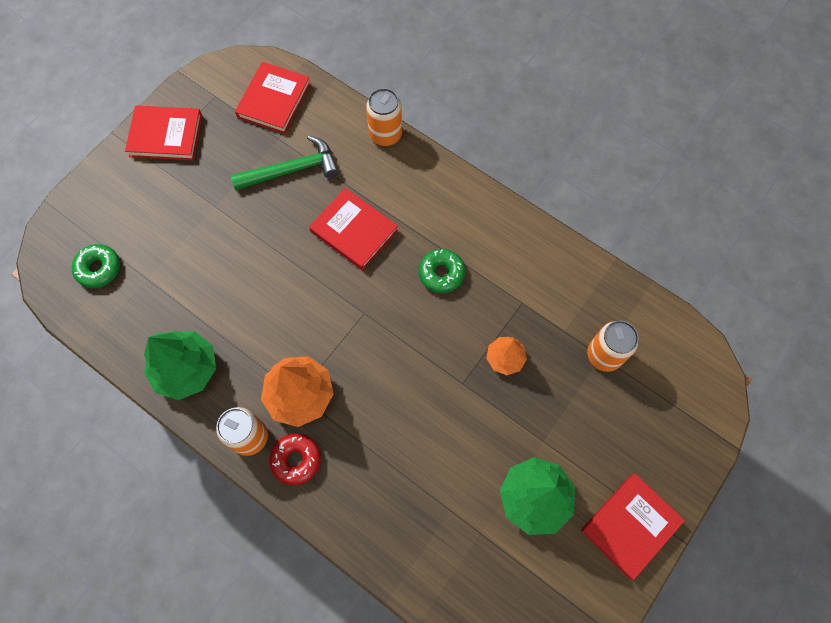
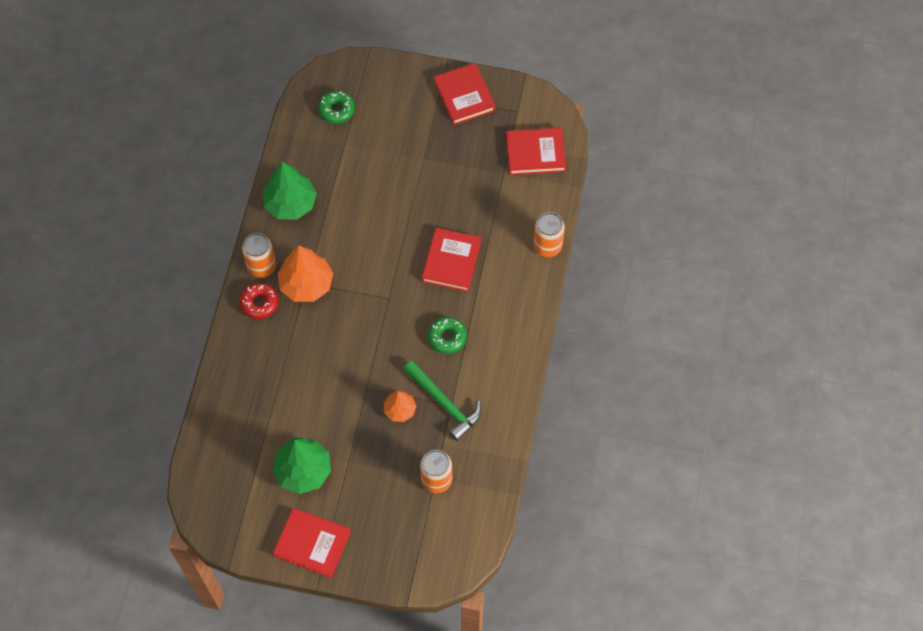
camera: 65 degrees right, 5 degrees down
green hammer [231,136,339,190] -> green hammer moved to [403,360,482,441]

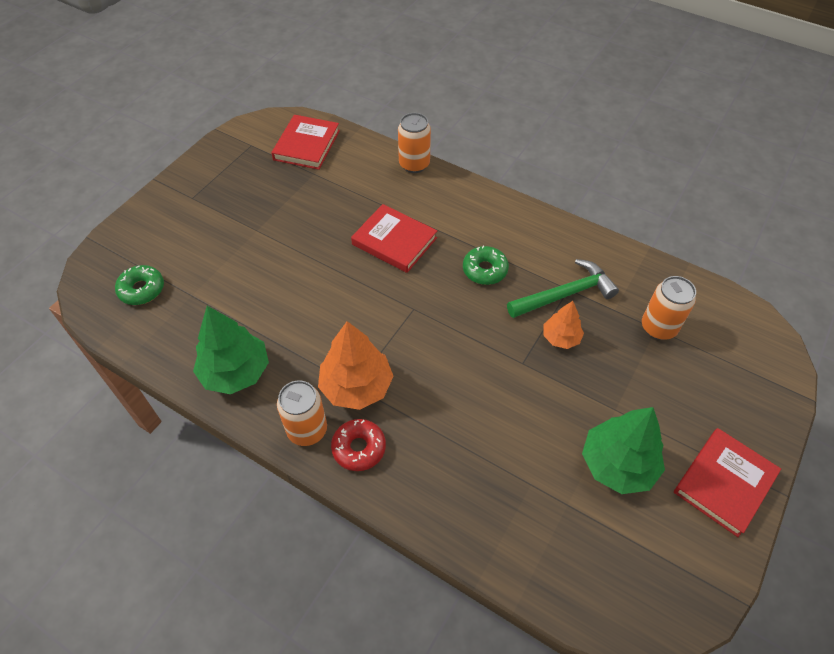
camera: 70 degrees left, 10 degrees down
red book [434,63,496,125] -> none

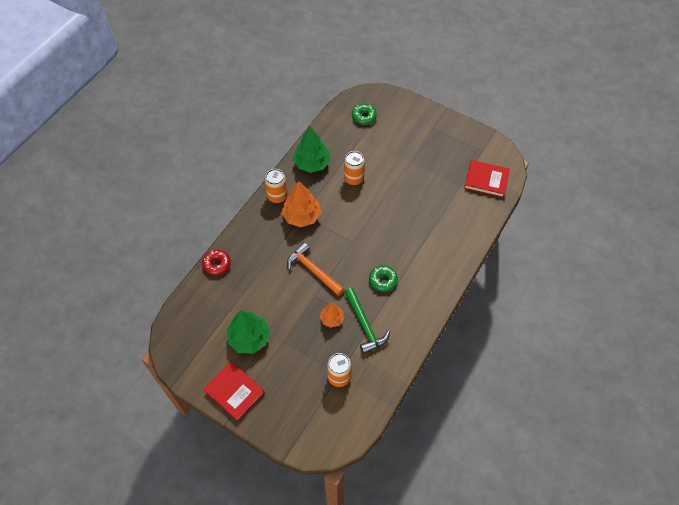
camera: 90 degrees right, 5 degrees up
red donut [331,419,386,471] -> red donut moved to [202,250,231,276]
red book [351,204,437,273] -> none
orange can [398,113,431,173] -> orange can moved to [344,151,365,186]
none -> orange hammer [287,242,344,296]

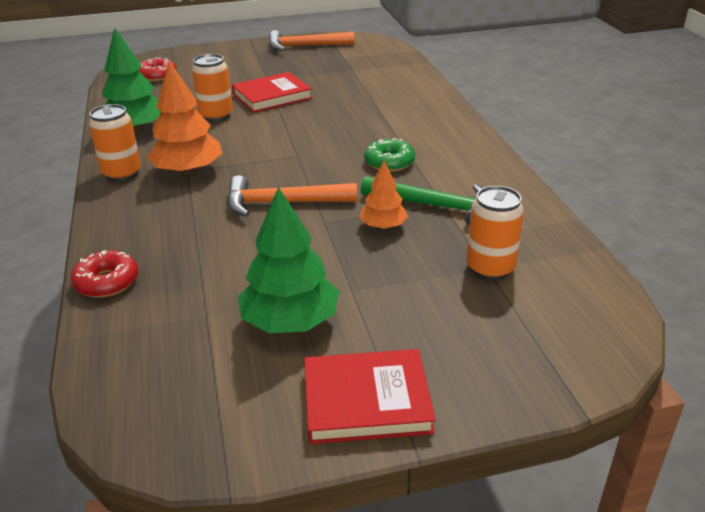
camera: 45 degrees left, 25 degrees down
green donut [352,104,377,125] -> red donut [138,57,176,82]
red book [464,160,510,198] -> red book moved to [232,72,312,113]
none -> orange hammer [269,30,355,51]

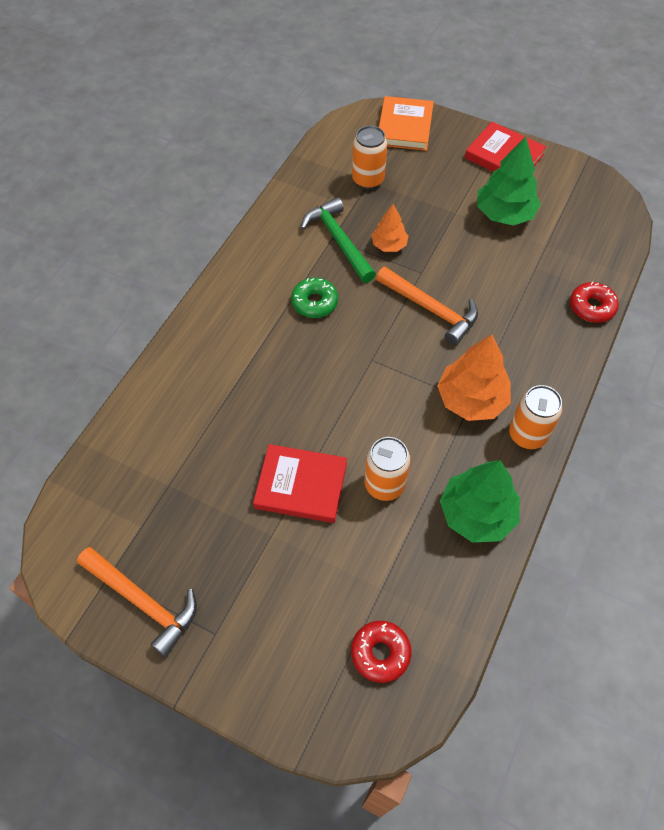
camera: 140 degrees left, 25 degrees up
none -> orange book [379,96,434,151]

